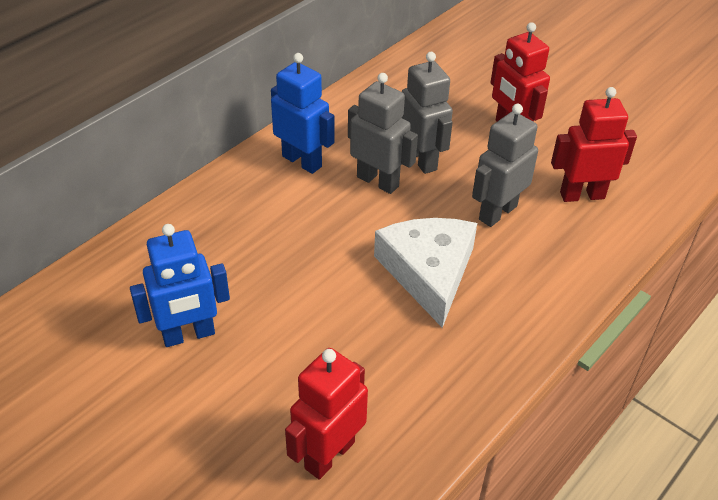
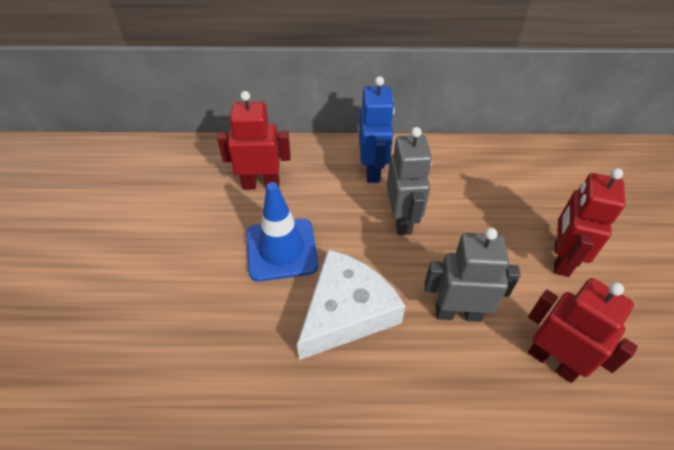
camera: 50 degrees right, 5 degrees up
blue robot [130,224,230,347] -> none
red robot [285,348,368,480] -> red robot moved to [217,91,291,190]
grey robot [402,52,453,174] -> none
none -> blue traffic cone [246,182,318,282]

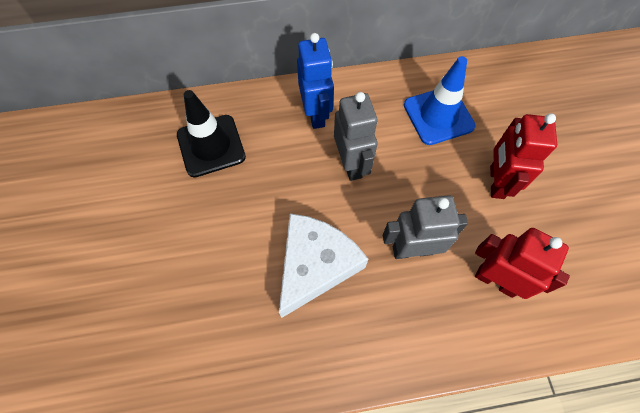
camera: 10 degrees left, 15 degrees up
red robot [217,91,291,190] -> black traffic cone [177,90,246,177]
blue traffic cone [246,182,318,282] -> blue traffic cone moved to [404,56,476,145]

